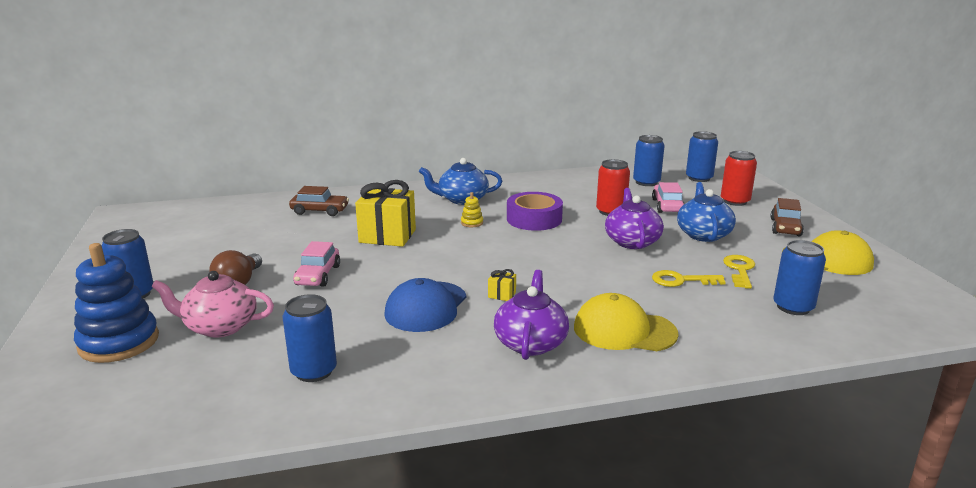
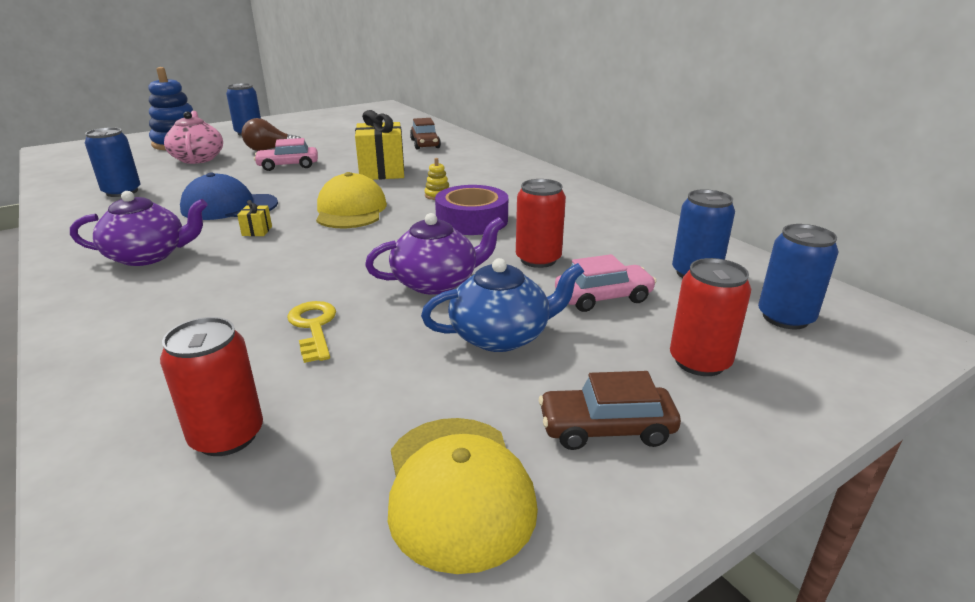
camera: 70 degrees right, 5 degrees up
blue teapot [419,158,502,205] -> none
yellow cap [574,293,679,351] -> yellow cap moved to [316,172,387,228]
yellow key [723,255,755,289] -> none
blue can [773,240,826,315] -> red can [160,317,263,456]

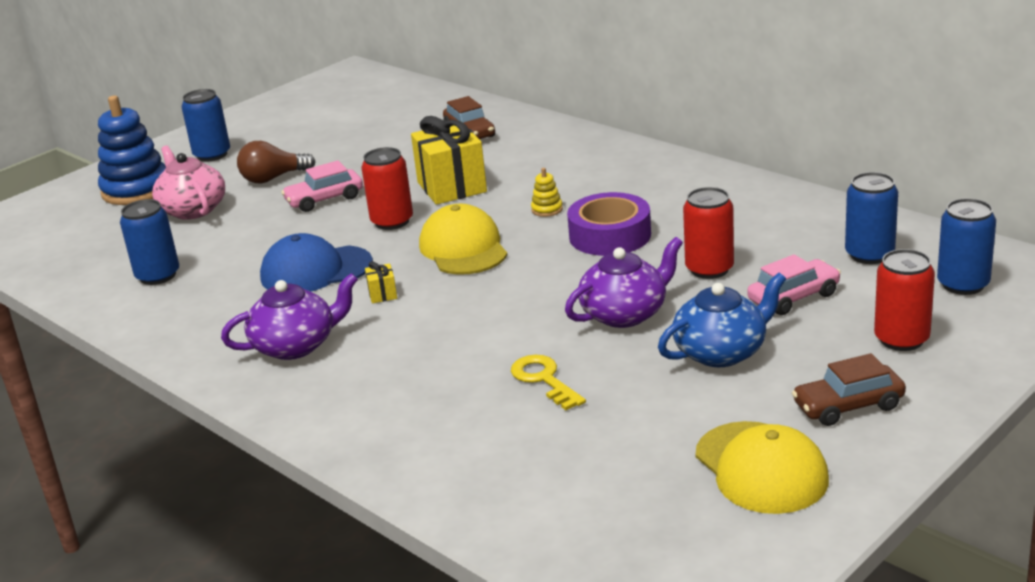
camera: 10 degrees left, 0 degrees up
red can [160,317,263,456] -> red can moved to [361,147,413,230]

